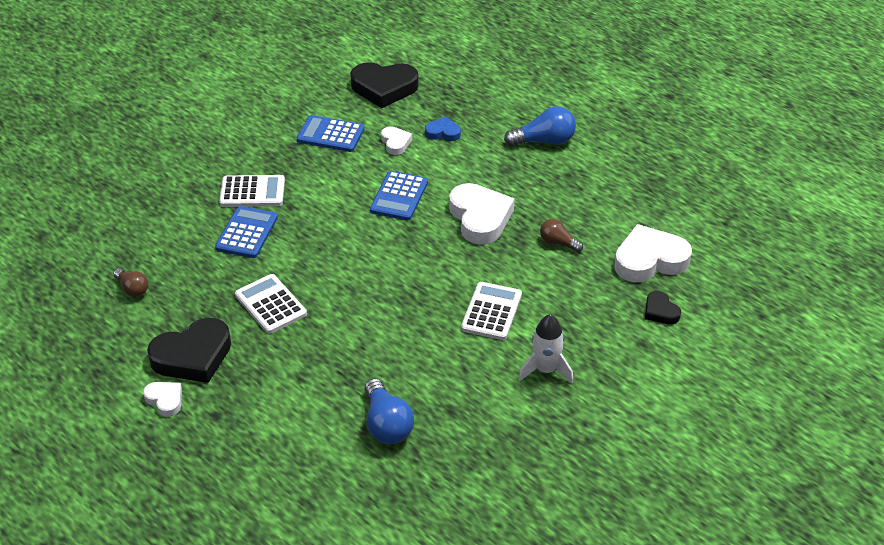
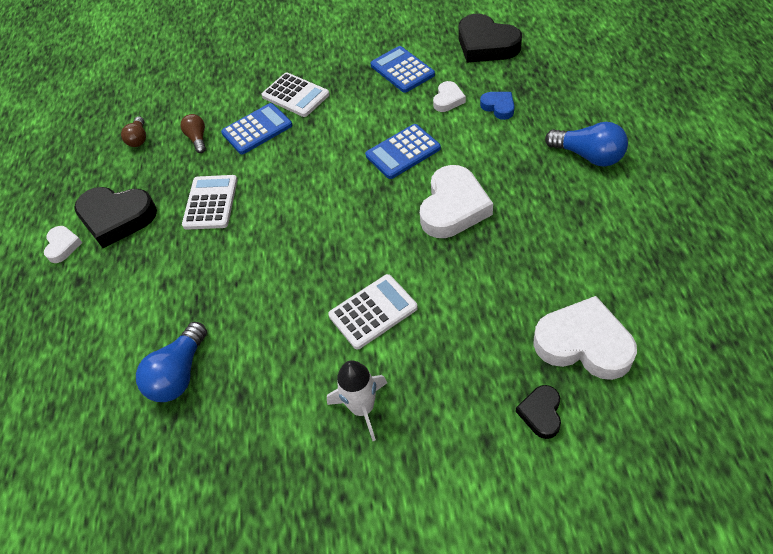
camera: 45 degrees right, 10 degrees up
brown light bulb [540,219,583,252] -> brown light bulb moved to [181,114,206,153]

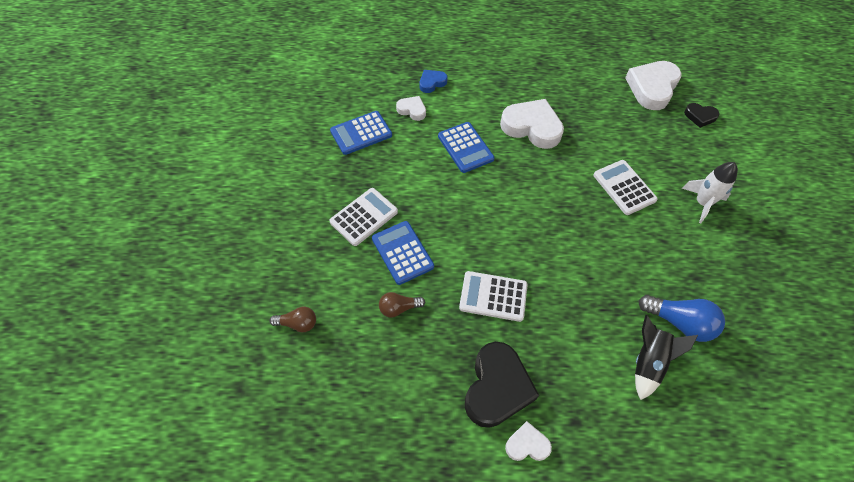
camera: 90 degrees left, 5 degrees up
brown light bulb [121,116,146,147] -> brown light bulb moved to [269,307,316,332]
black heart [458,14,522,63] -> none
blue light bulb [545,122,628,167] -> none
none -> black rocket [635,315,698,400]

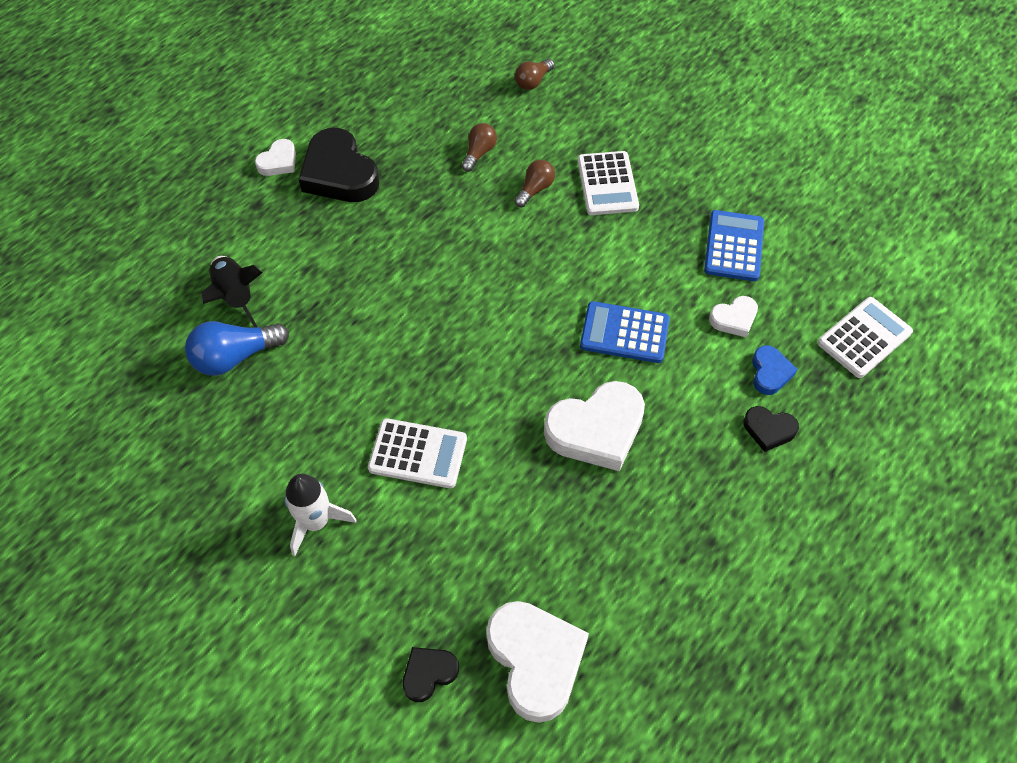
camera: 130 degrees right, 0 degrees up
blue calculator [372,221,434,285] -> brown light bulb [514,160,555,207]
white calculator [459,271,528,322] -> white calculator moved to [818,297,913,378]
none -> black heart [743,406,799,452]

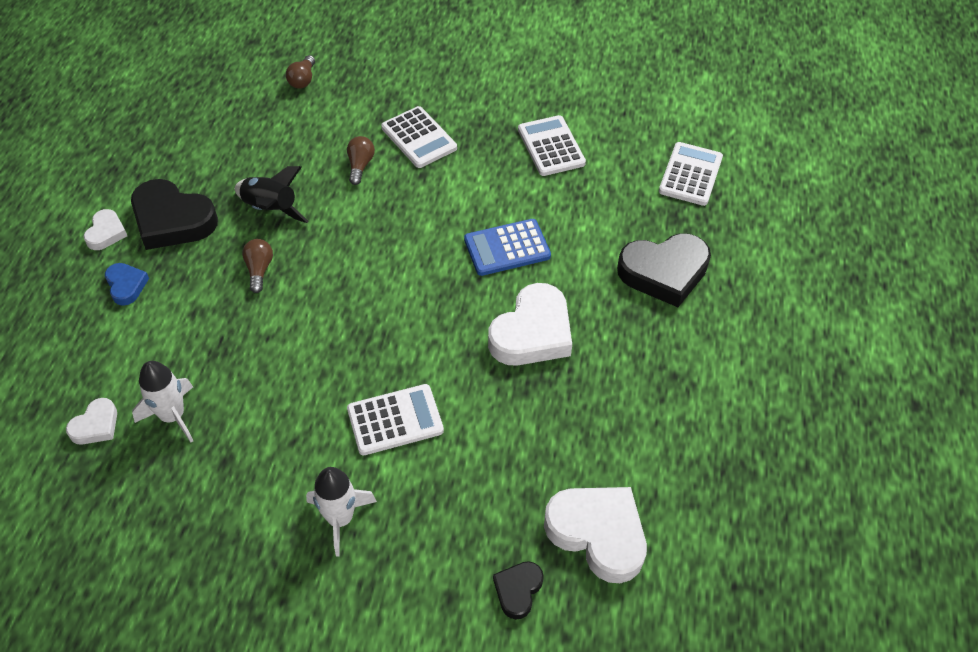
camera: 30 degrees left, 5 degrees down
blue light bulb [185,321,289,376] -> white rocket [132,361,193,442]
black rocket [201,256,262,328] -> black rocket moved to [235,166,309,223]
brown light bulb [462,123,497,172] -> brown light bulb moved to [242,239,273,293]
blue calculator [704,210,764,281] -> white calculator [518,115,586,176]
white heart [709,296,758,338] -> white heart moved to [66,398,117,445]
black heart [743,406,799,452] -> black heart [617,233,711,307], size x1.95
blue heart [752,345,797,395] -> blue heart moved to [105,263,149,306]

